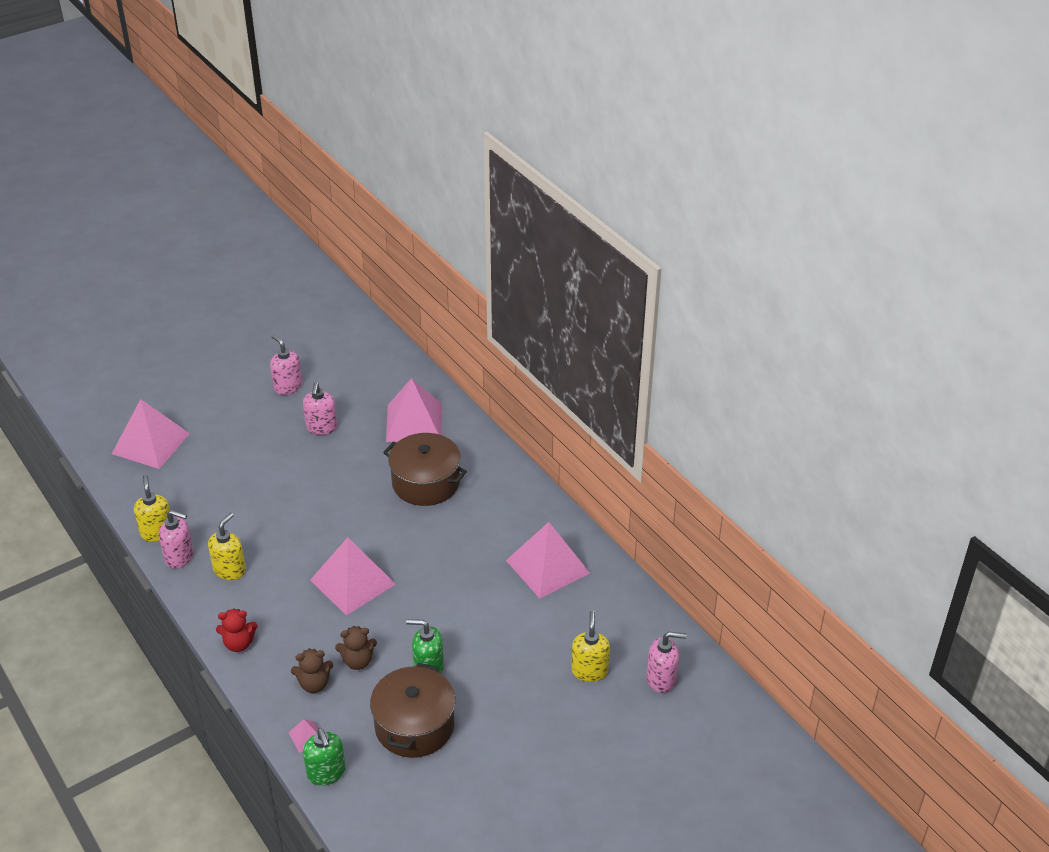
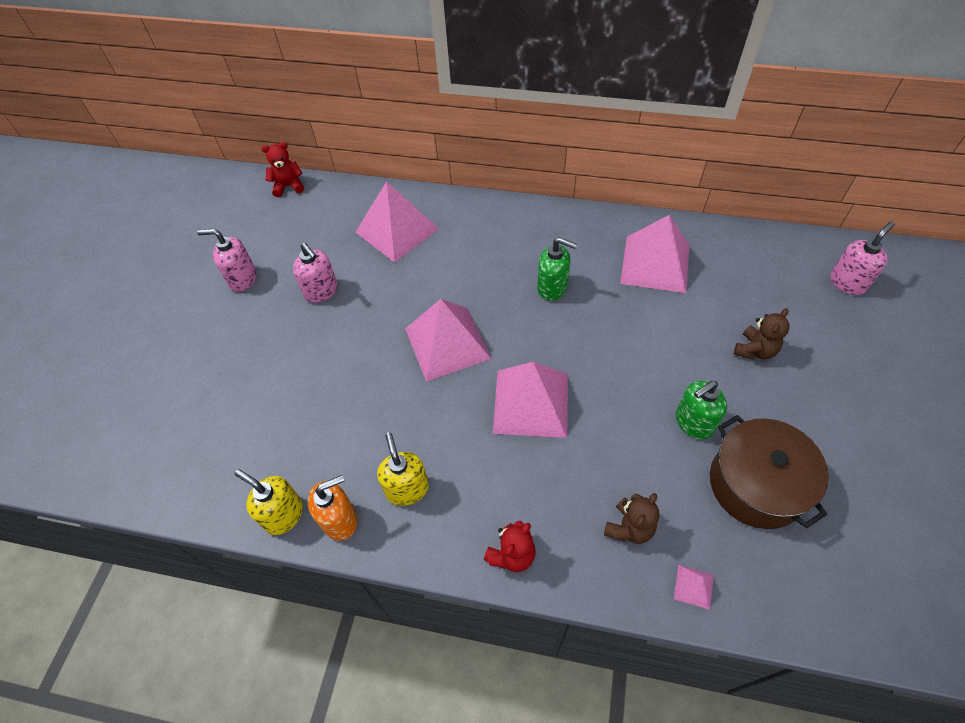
camera: 40 degrees left, 15 degrees up
pink pyramid [112,399,190,469] -> pink pyramid moved to [405,299,491,382]
pink soap dispenser [159,510,194,569] -> orange soap dispenser [308,475,358,541]
green soap dispenser [303,728,346,786] -> green soap dispenser moved to [537,237,577,301]
brown teddy bear [335,626,377,670] -> brown teddy bear moved to [734,308,790,360]
brown pot [383,433,467,506] -> none
yellow soap dispenser [571,610,610,682] -> none
none -> red teddy bear [261,142,304,197]

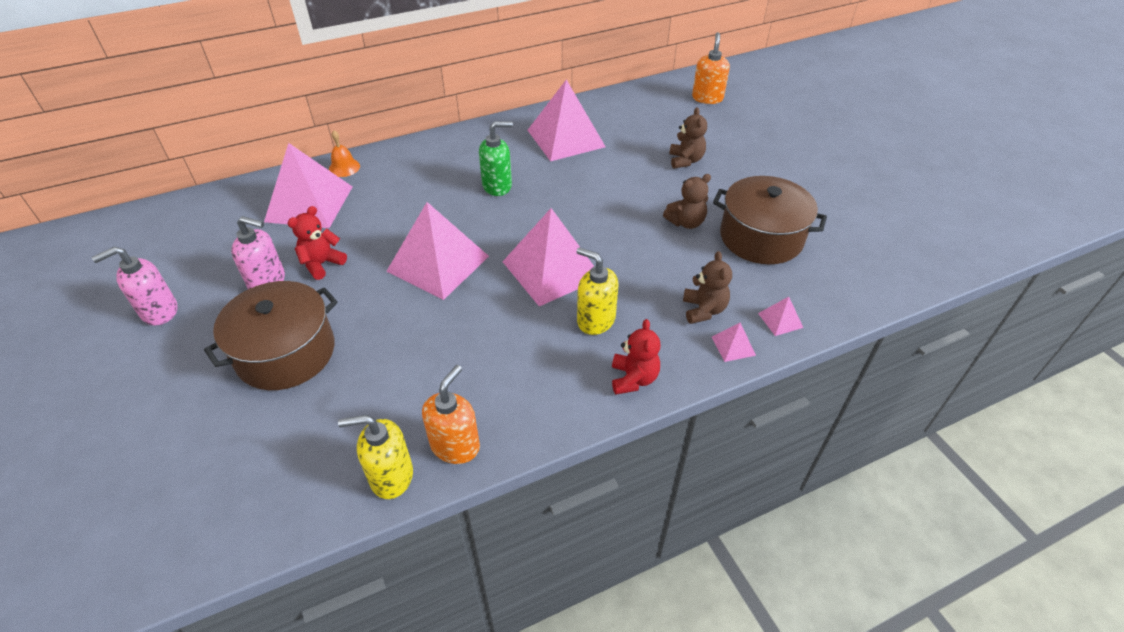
camera: 40 degrees left, 10 degrees down
red teddy bear [261,142,304,197] -> red teddy bear moved to [287,206,347,280]
yellow soap dispenser [377,432,429,506] -> yellow soap dispenser moved to [577,247,619,335]
green soap dispenser [676,381,727,439] -> brown teddy bear [663,174,711,229]
pink soap dispenser [830,222,895,295] -> orange soap dispenser [692,32,730,104]
none -> brown pot [204,281,338,390]
none -> orange bell [329,130,360,177]
none -> pink pyramid [712,323,756,362]

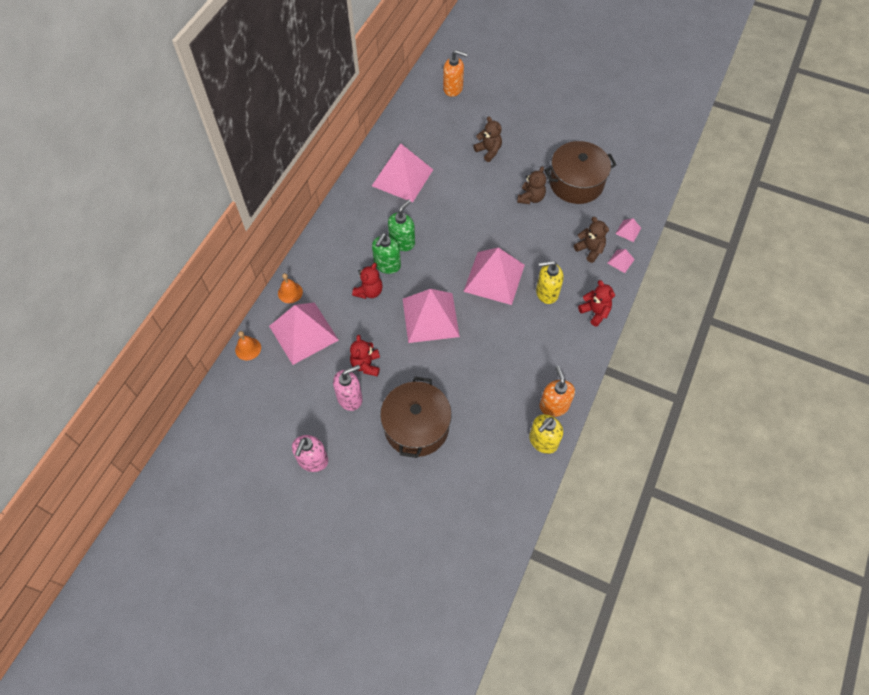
camera: 40 degrees left, 15 degrees up
orange soap dispenser [692,32,730,104] -> orange soap dispenser turned 135 degrees clockwise [443,50,468,97]
none -> orange bell [235,331,261,360]
none -> red teddy bear [352,263,383,299]
none -> green soap dispenser [372,233,401,274]

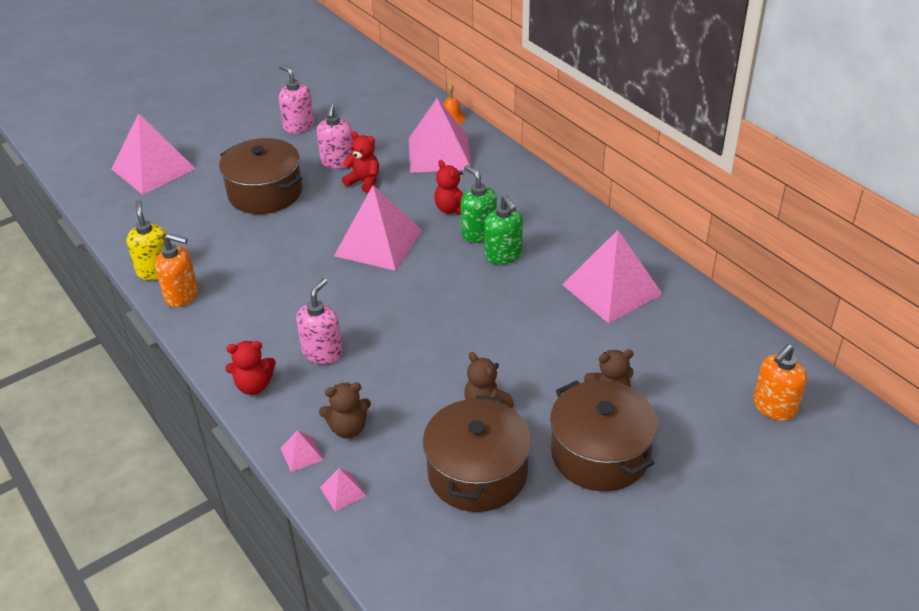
camera: 120 degrees right, 20 degrees down
orange bell [278,273,303,303] -> none
pink pyramid [463,247,525,305] -> pink pyramid moved to [112,113,196,195]
yellow soap dispenser [536,260,564,304] -> pink soap dispenser [296,278,343,364]
none -> brown pot [550,380,658,491]

